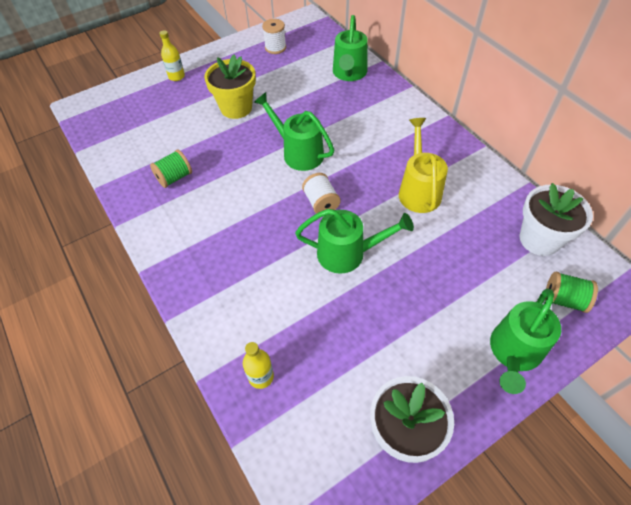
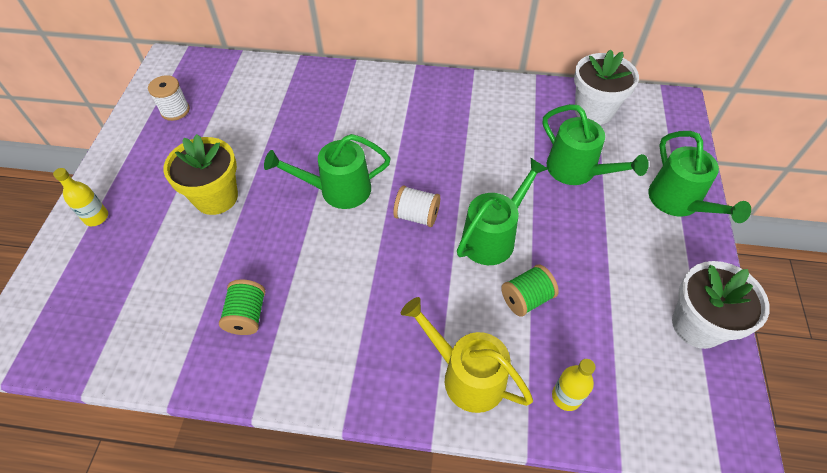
camera: 50 degrees left, 0 degrees up
green watering can [333,15,368,81] -> green watering can moved to [543,104,649,185]
yellow watering can [399,118,448,213] -> yellow watering can moved to [401,297,533,413]
green spool [545,272,598,313] -> green spool moved to [501,264,559,317]

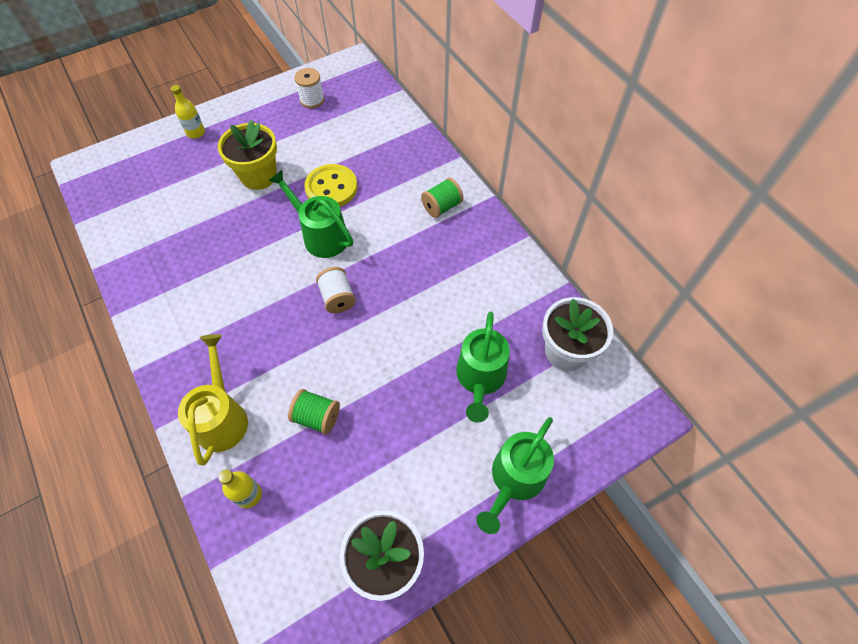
camera: 50 degrees right, 5 degrees up
green spool [219,279,266,335] -> green spool moved to [421,178,463,218]
green watering can [457,158,548,265] -> none
none -> yellow button [304,164,358,207]

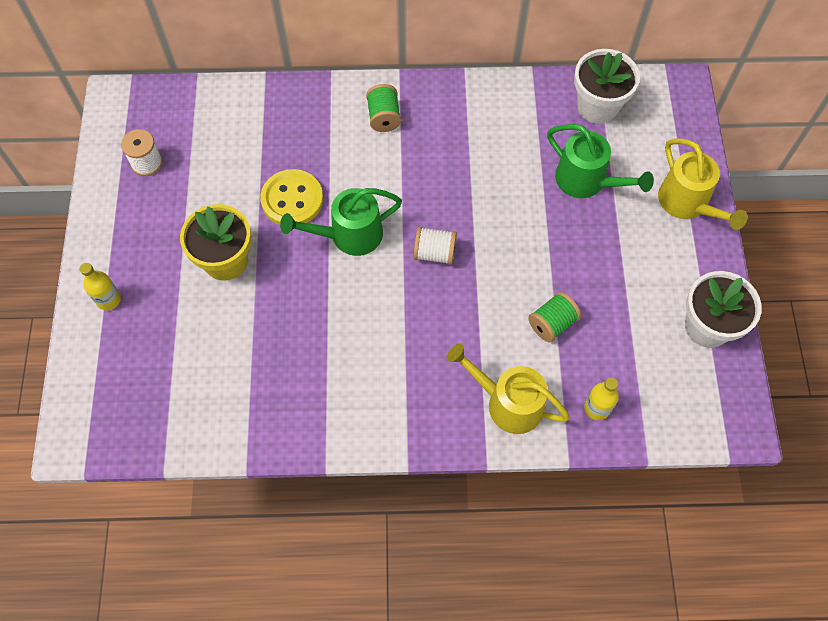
camera: 60 degrees left, 5 degrees up
green watering can [476,417,554,534] -> yellow watering can [658,138,747,230]

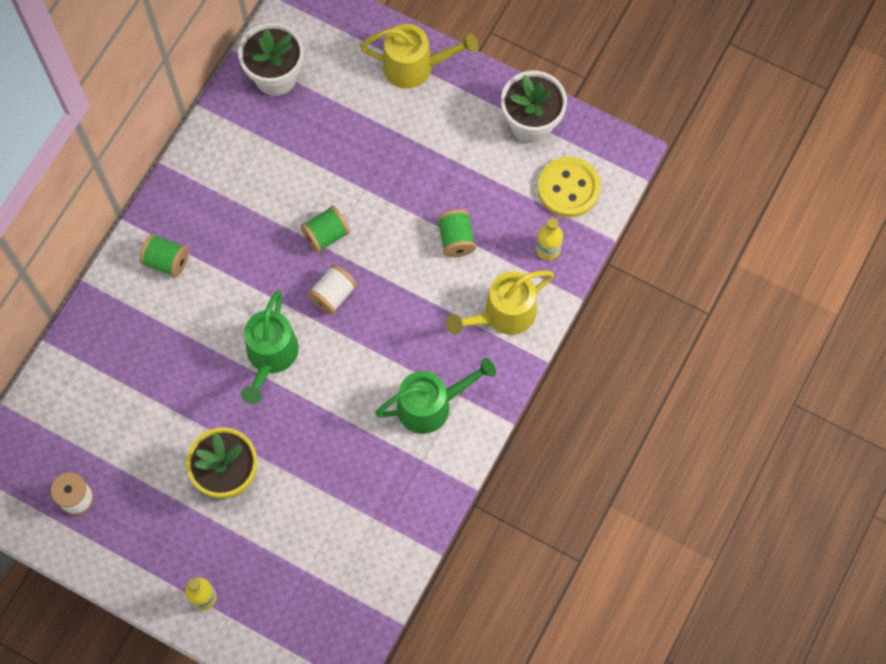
camera: 60 degrees left, 5 degrees up
yellow button [260,169,323,225] -> yellow button moved to [538,157,601,217]
green watering can [547,124,654,198] -> green watering can moved to [375,358,496,434]
none -> green spool [301,206,350,253]

